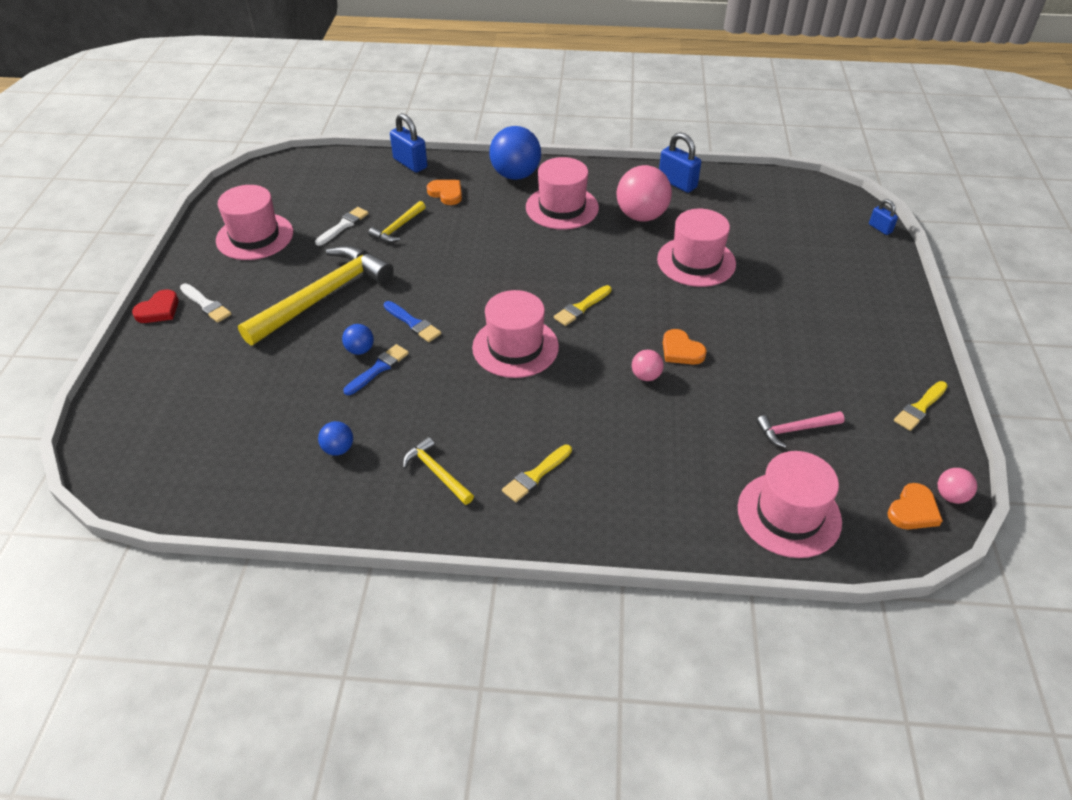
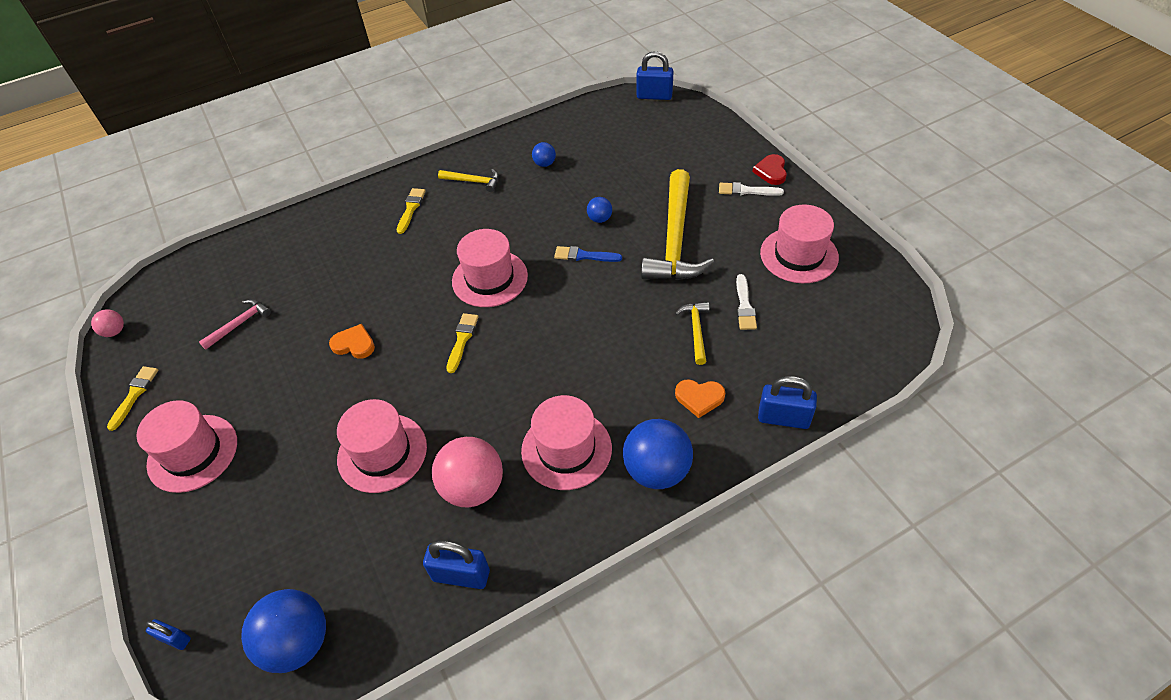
camera: 150 degrees right, 5 degrees up
blue brush [343,344,409,395] -> none
pink ball [632,350,664,381] -> none
pink hat [738,451,842,558] -> pink hat moved to [136,400,237,493]
orange heart [887,483,943,529] -> none
none -> blue ball [241,589,326,673]
none -> blue padlock [636,51,673,100]

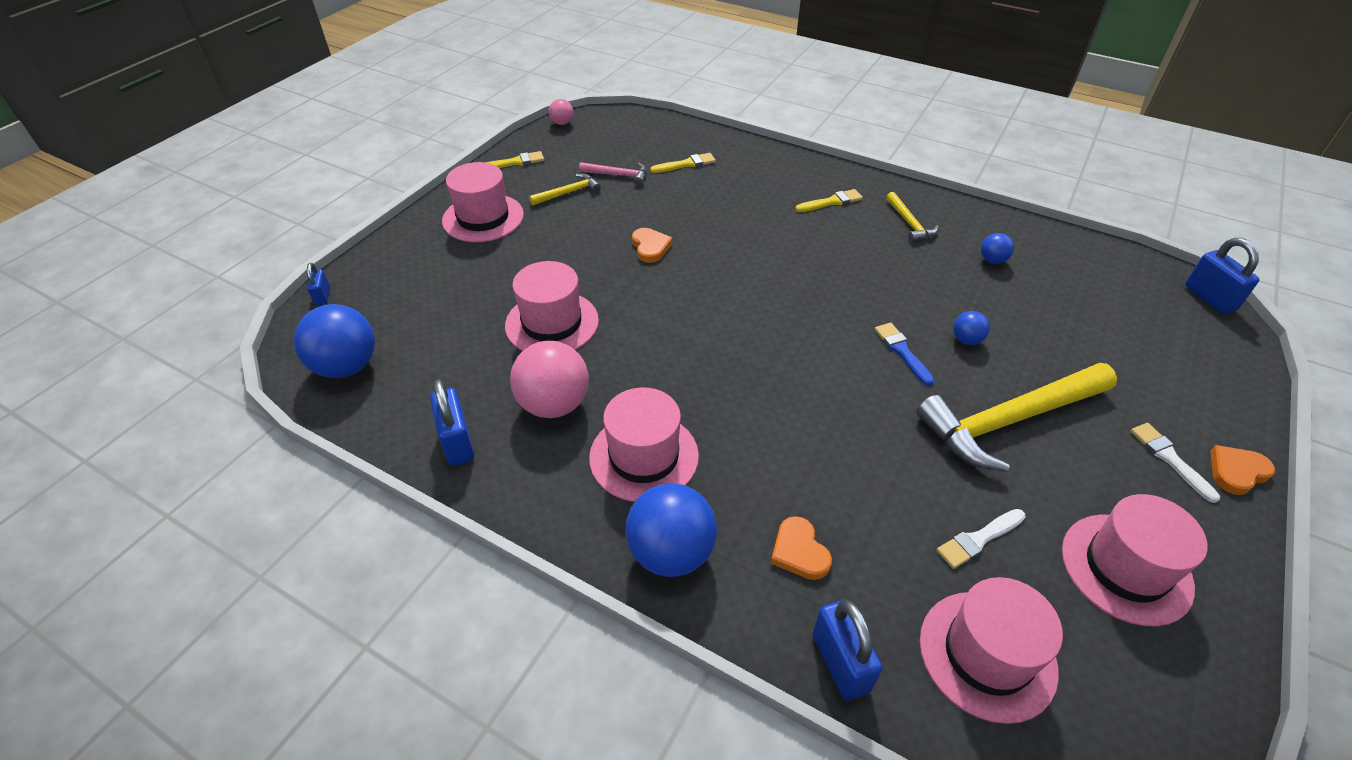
camera: 55 degrees right, 5 degrees down
yellow brush [447,313,478,373] -> yellow brush moved to [650,153,716,173]
pink hat [452,229,528,307] -> pink hat moved to [920,577,1063,724]
yellow hammer [675,302,709,365] -> yellow hammer moved to [529,173,601,205]
red heart [752,154,787,185] -> orange heart [1210,445,1275,495]

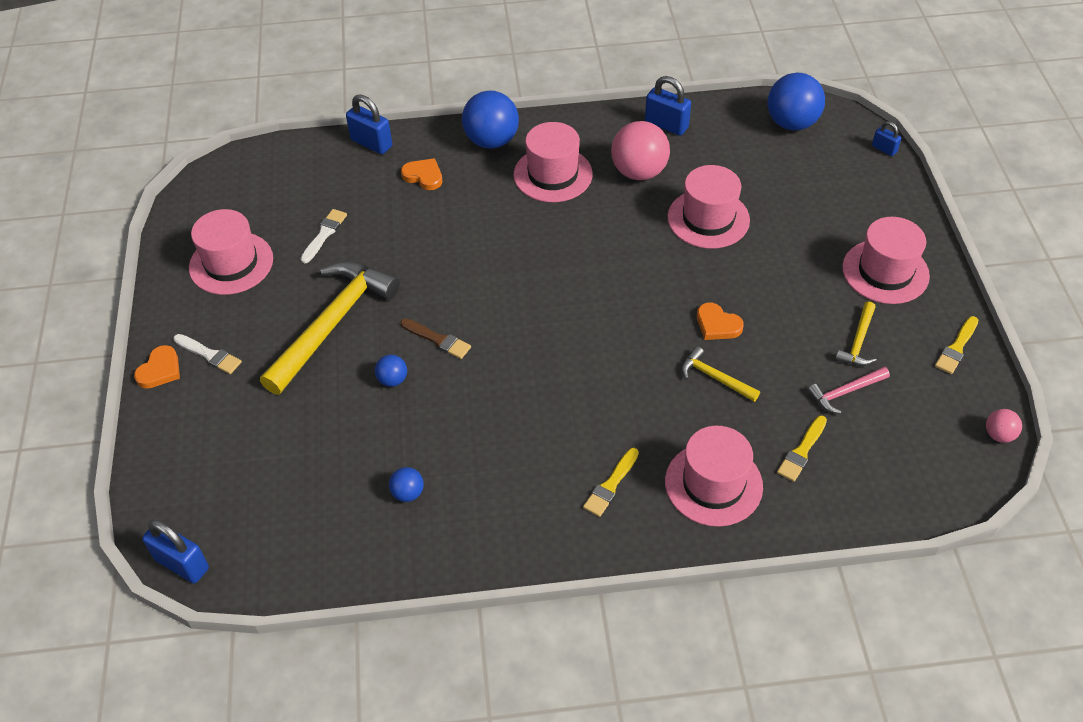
camera: 145 degrees right, 5 degrees up
blue brush [875,323,934,386] -> brown brush [400,318,471,359]
yellow hammer [886,192,938,242] -> yellow hammer moved to [681,346,760,402]
pink hat [920,577,1063,724] -> pink hat moved to [665,426,763,527]

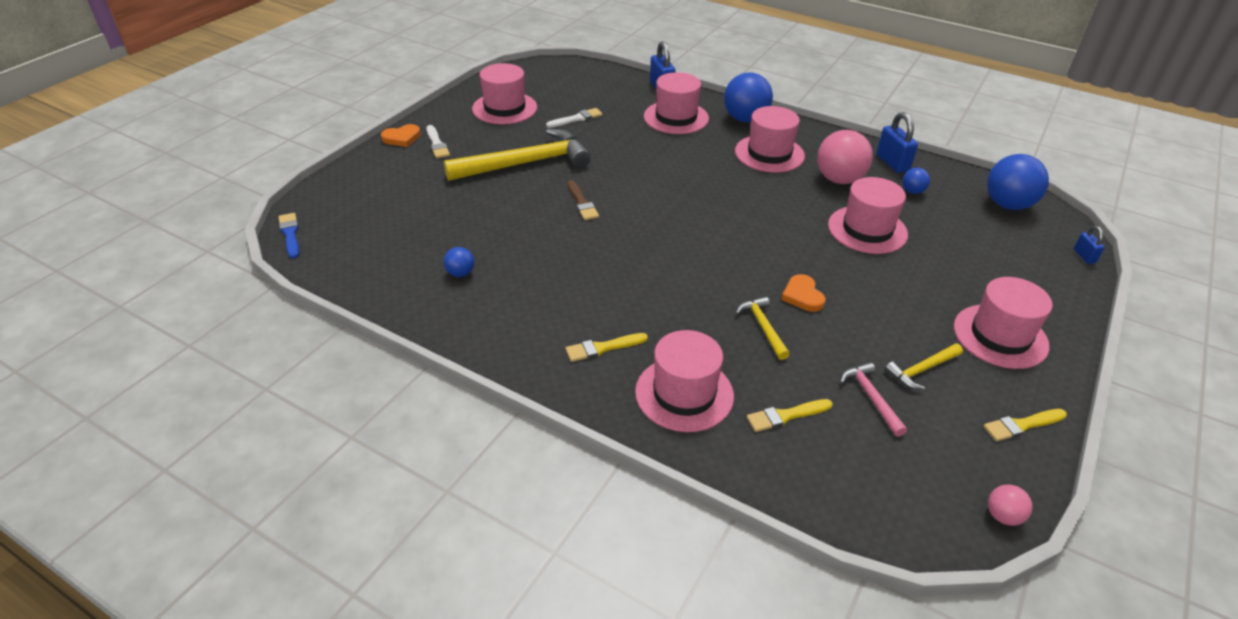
camera: 35 degrees right, 10 degrees down
blue padlock [142,519,209,583] -> blue brush [278,213,299,259]
blue ball [375,355,407,387] -> blue ball moved to [902,168,930,194]
orange heart [401,158,442,190] -> pink hat [644,72,709,134]
pink hammer [807,367,890,414] -> pink hammer turned 60 degrees clockwise [840,362,907,437]

